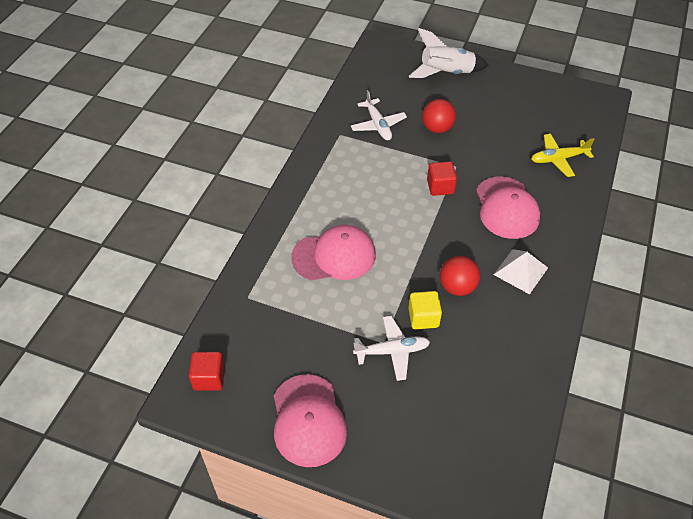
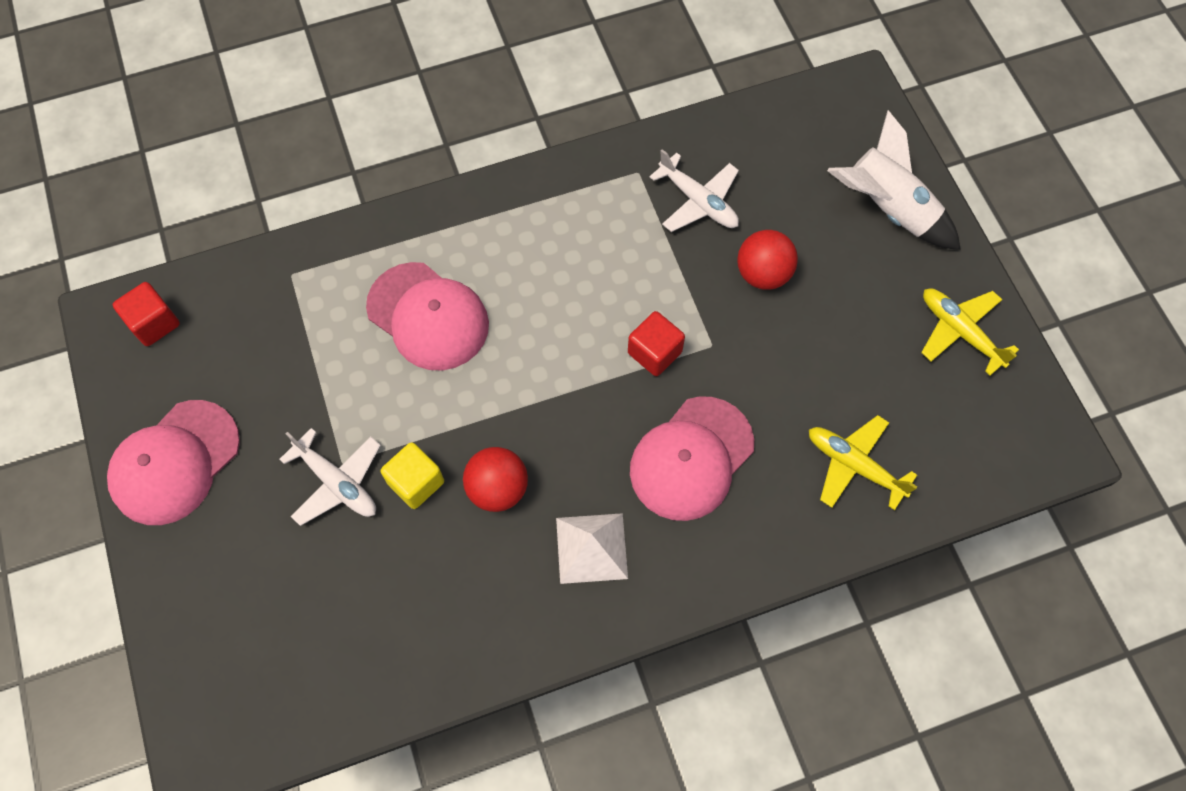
camera: 50 degrees right, 15 degrees up
white plane [351,90,407,140] -> white plane turned 75 degrees counterclockwise [649,149,739,232]
none -> yellow plane [921,288,1019,376]

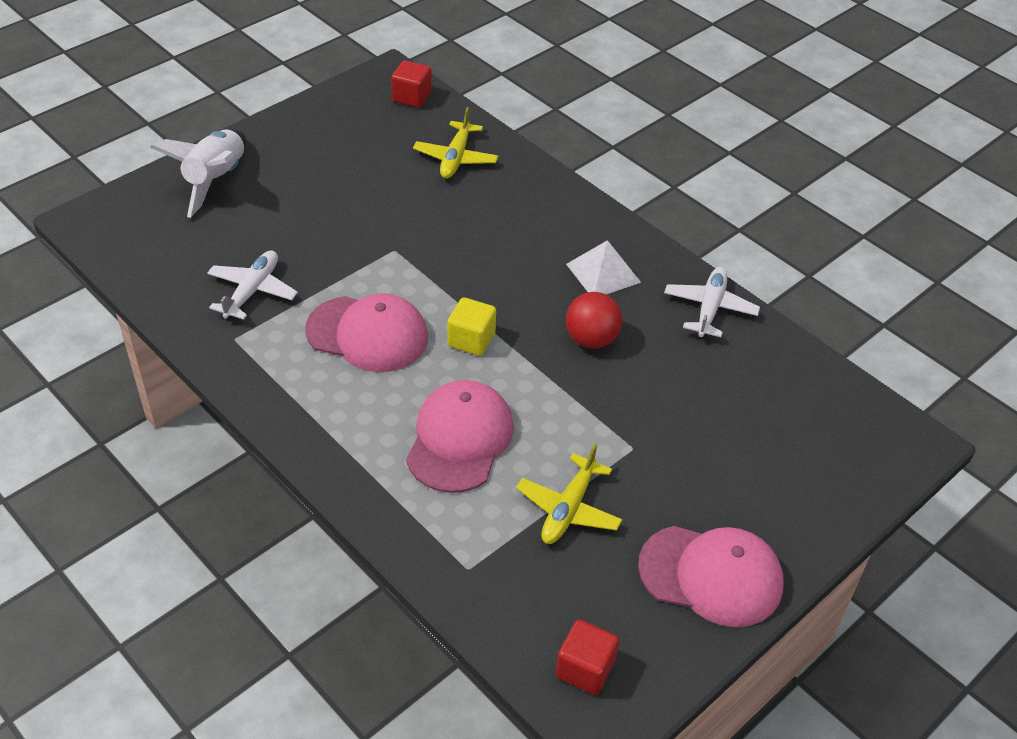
camera: 115 degrees left, 20 degrees down
white plane [279,428,381,526] -> white plane moved to [664,267,760,337]
yellow cube [381,442,444,509] -> yellow cube moved to [447,297,496,356]
red cube [628,311,685,376] -> red cube moved to [391,60,432,108]
pink cap [630,396,754,521] -> pink cap moved to [305,293,428,372]
red ball [737,230,798,290] -> none
yellow plane [921,288,1019,376] -> yellow plane moved to [516,444,622,544]

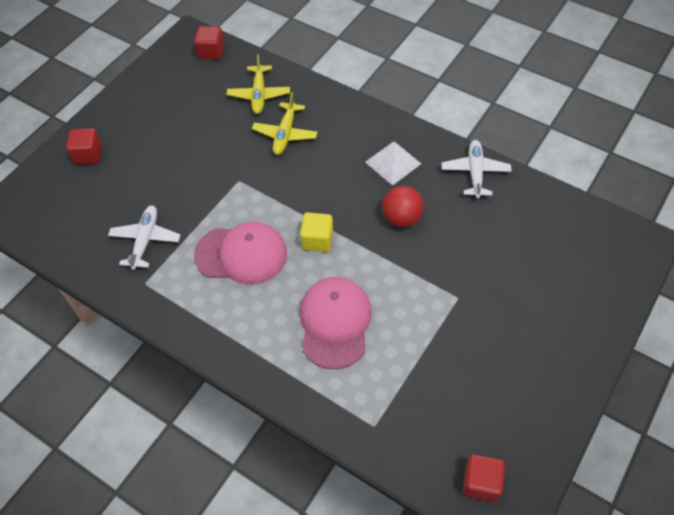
camera: 10 degrees left, 10 degrees up
white rocket [150,129,246,218] -> red cube [66,128,102,165]
yellow plane [516,444,622,544] -> yellow plane moved to [252,92,318,155]
pink cap [638,526,784,627] -> none

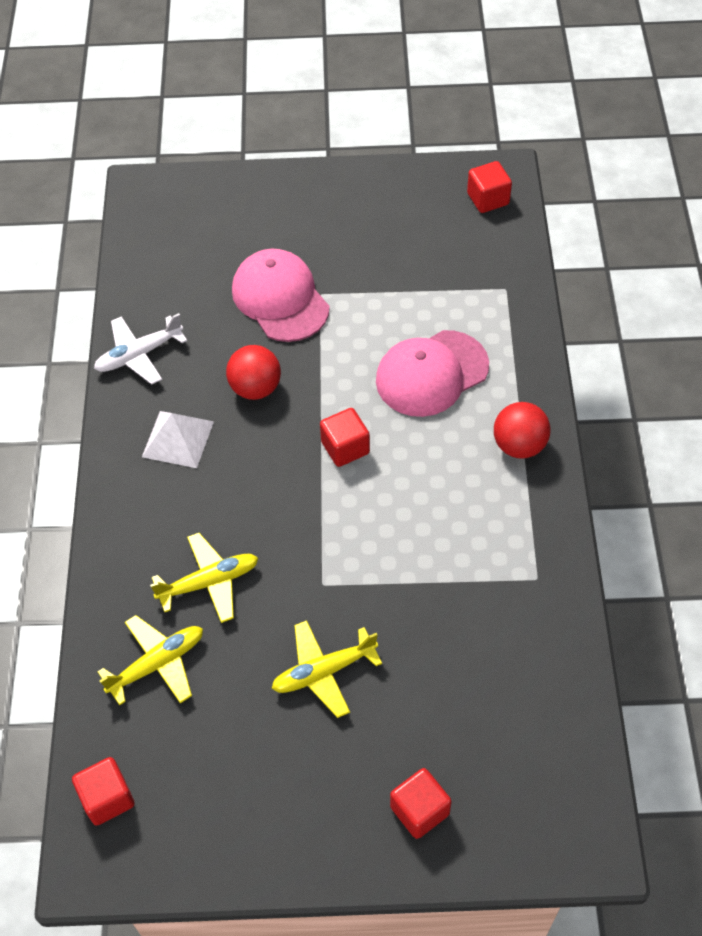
camera: 125 degrees left, 0 degrees up
white plane [108,205,180,270] -> none
pink cap [194,222,287,285] -> pink cap moved to [232,249,330,342]
yellow cube [300,212,333,252] -> red cube [320,408,370,467]
none -> yellow plane [271,620,382,718]
none -> red ball [494,402,551,459]

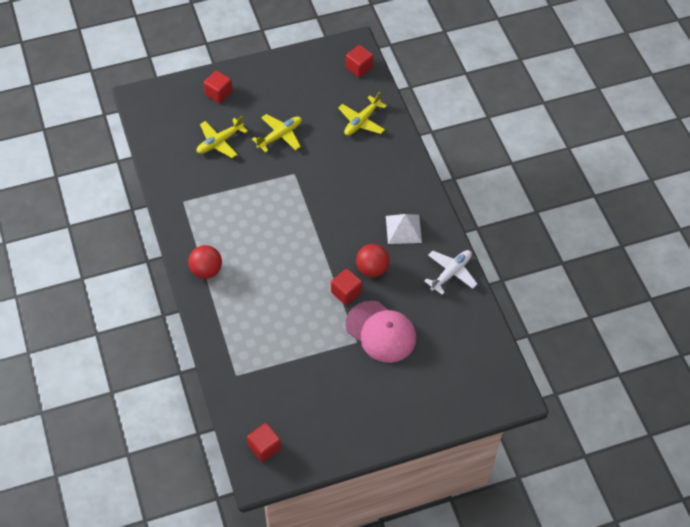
camera: 160 degrees right, 0 degrees up
yellow plane [150,533,258,623] -> yellow plane moved to [196,116,248,158]
red cube [320,408,370,467] -> red cube moved to [331,269,362,305]
pink cap [376,330,489,417] -> none

